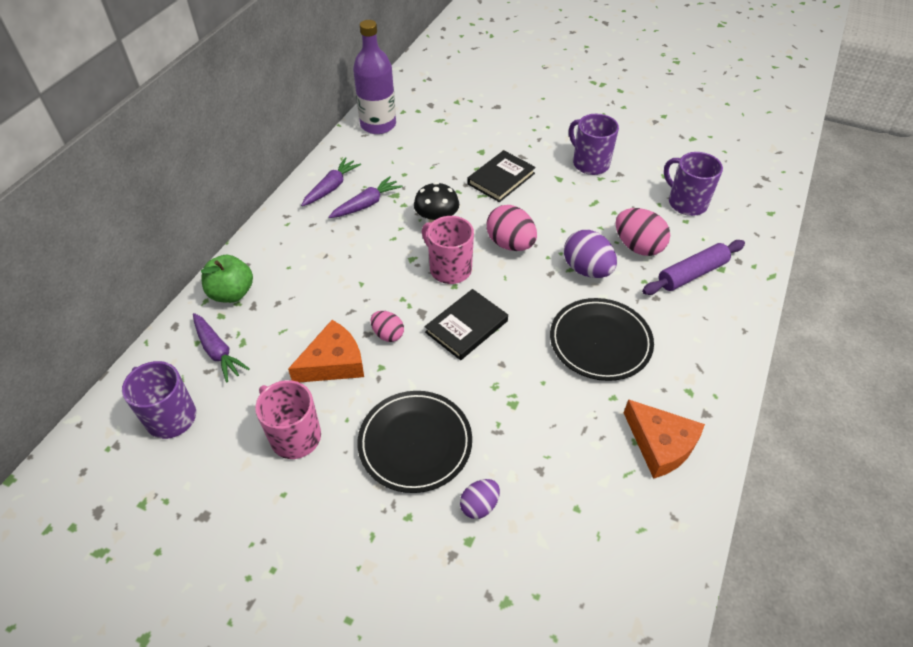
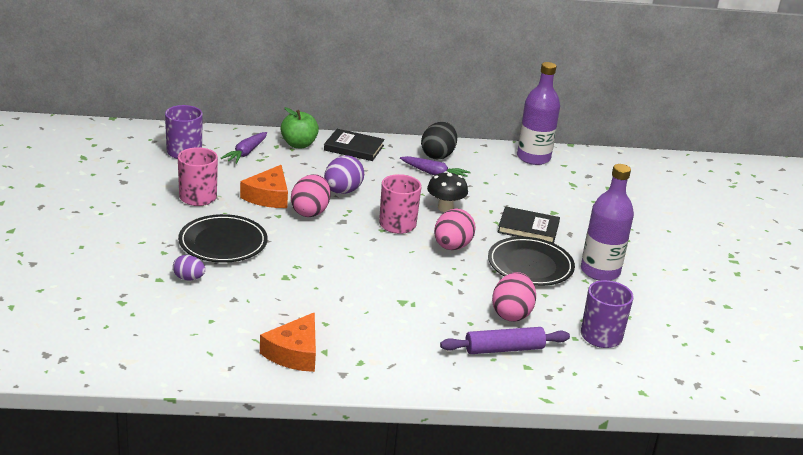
camera: 60 degrees right, 20 degrees down
orange cheese [288,320,364,382] -> orange cheese turned 75 degrees clockwise [240,165,288,208]
purple carrot [301,157,361,206] -> black egg [421,122,457,159]
pink egg [371,311,404,342] -> pink egg [291,174,331,217], size x1.68
black book [425,289,508,360] -> black book moved to [324,129,385,161]
black plate [550,298,654,381] -> black plate moved to [488,237,575,286]
purple egg [564,230,617,278] -> purple egg moved to [324,155,364,194]
purple mug [569,114,619,175] -> purple bottle [581,164,634,281]
purple rolling pin [642,240,745,295] -> purple rolling pin turned 45 degrees counterclockwise [440,327,570,354]

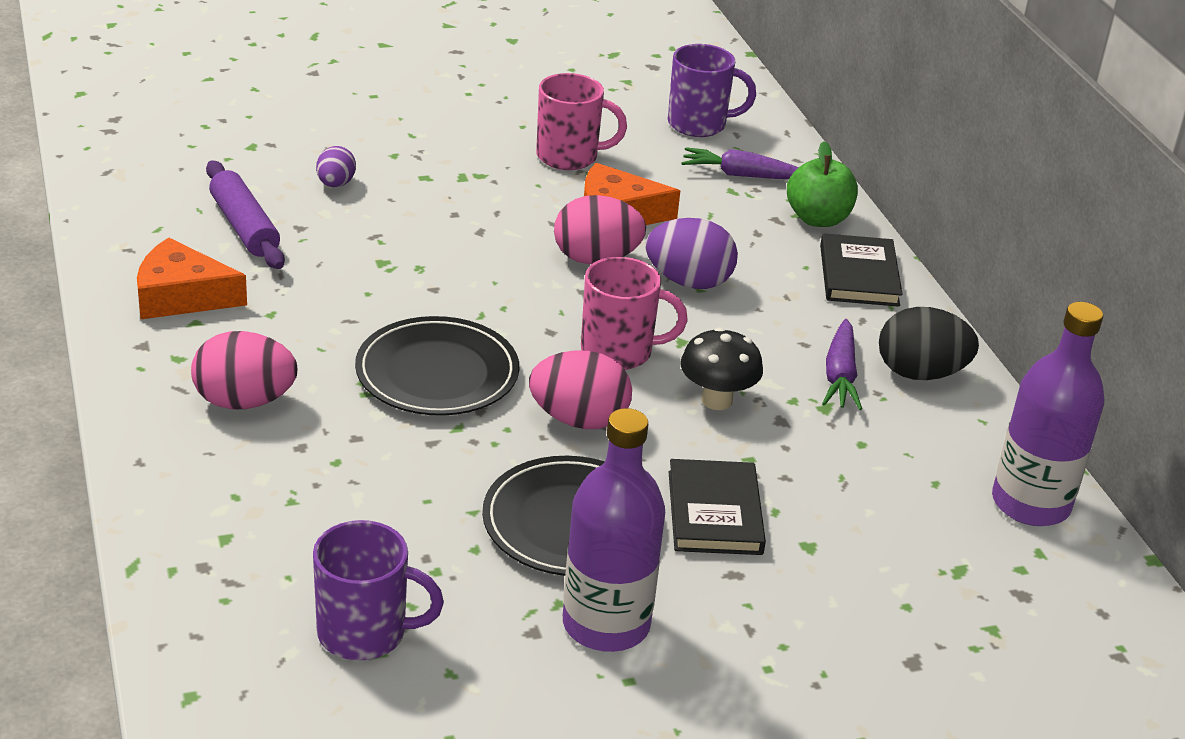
camera: 75 degrees right, 5 degrees up
black plate [178,214,268,263] -> black plate moved to [355,316,519,416]
purple rolling pin [440,327,570,354] -> purple rolling pin moved to [206,160,285,269]
pink egg [492,272,536,322] -> pink egg moved to [191,331,297,409]

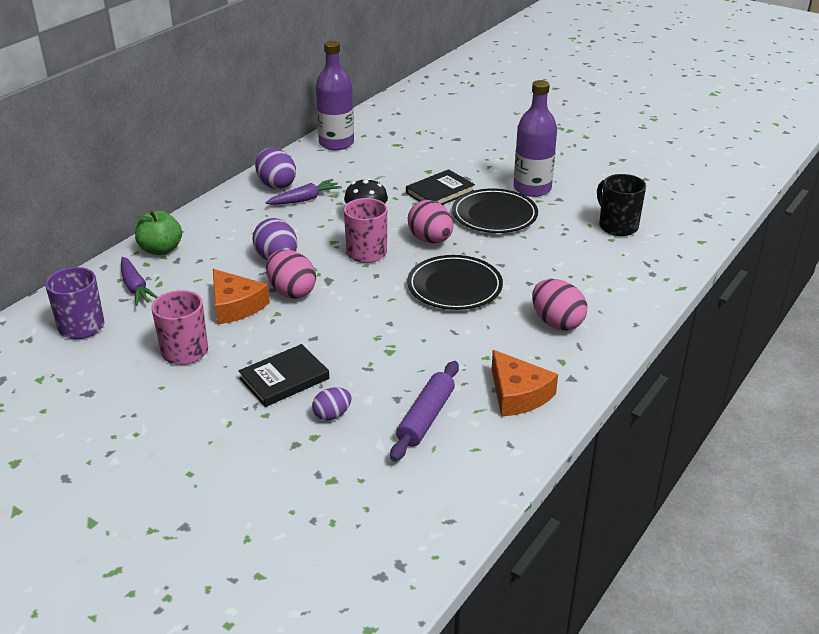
camera: 125 degrees left, 0 degrees up
purple mug [313,520,444,661] -> black mug [597,174,646,236]
black book [820,233,903,307] -> black book moved to [238,344,329,407]
black egg [879,307,979,380] -> purple egg [255,148,296,189]

